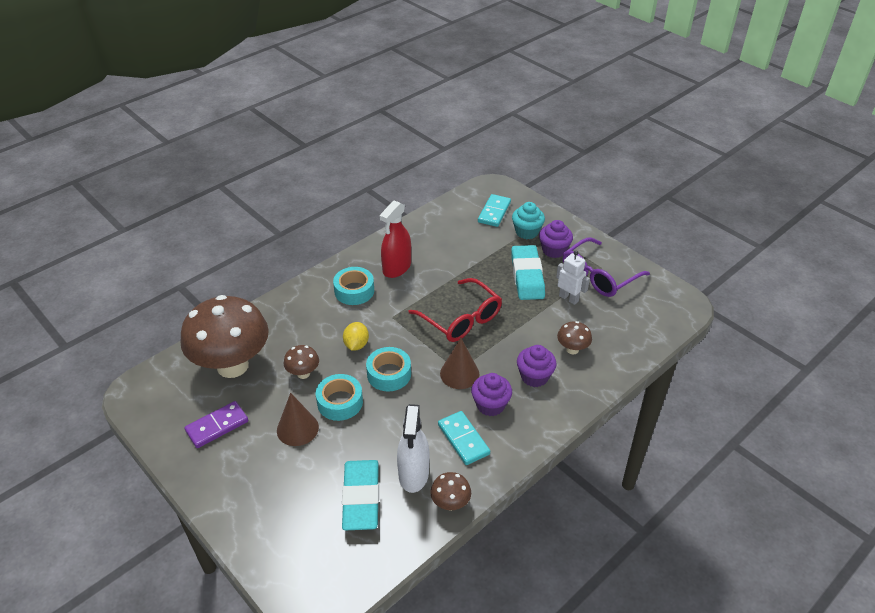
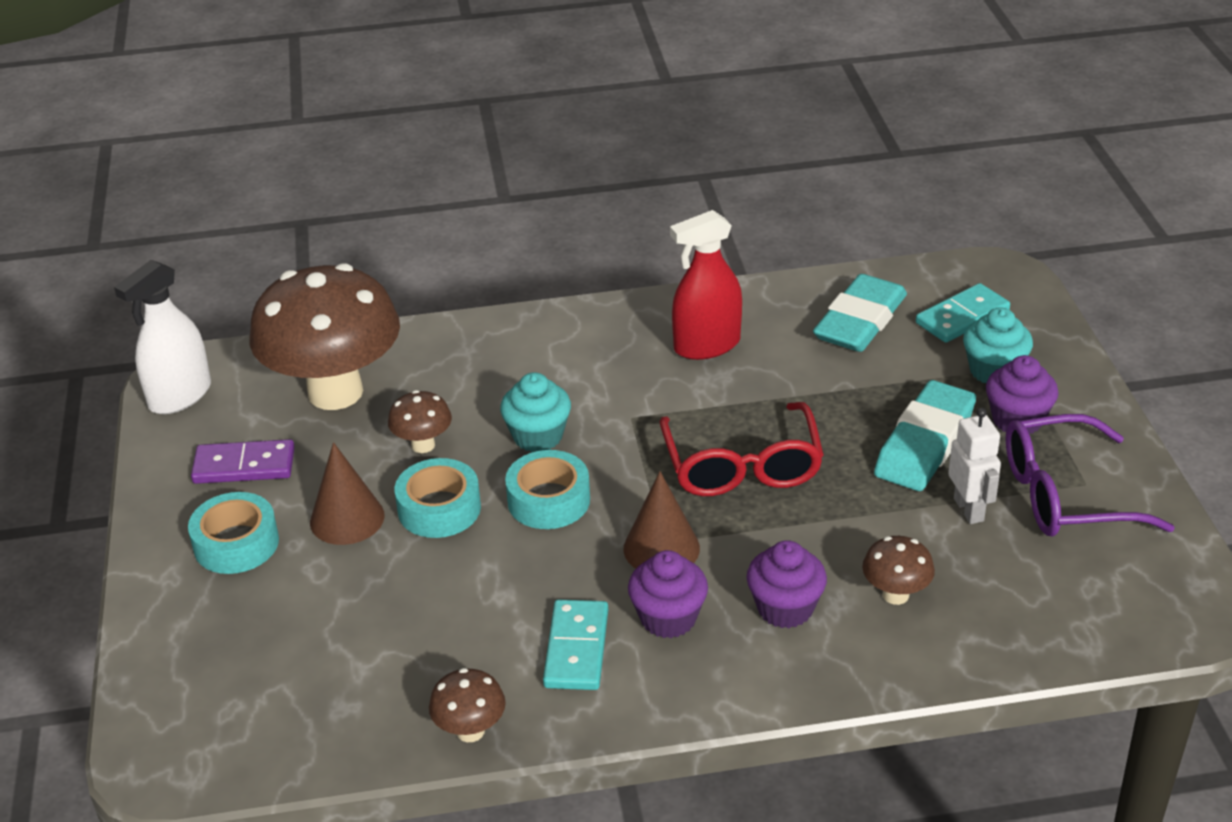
camera: 35 degrees right, 5 degrees down
turquoise tape [333,267,374,305] -> turquoise tape moved to [188,492,279,574]
turquoise eraser [342,460,379,530] -> turquoise eraser moved to [813,274,907,352]
yellow lemon [343,322,369,351] -> turquoise cupcake [500,372,571,452]
white spray bottle [397,404,429,493] -> white spray bottle moved to [114,260,211,414]

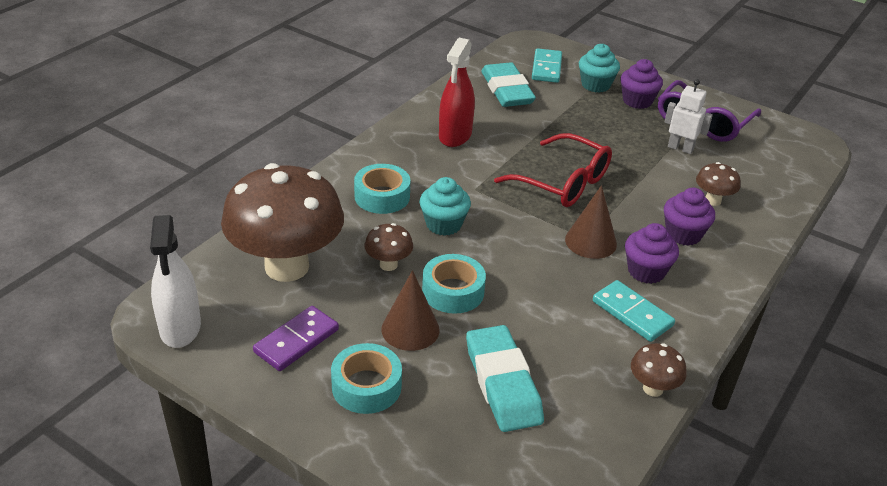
camera: 50 degrees left, 0 degrees up
turquoise tape [505,450,590,529] -> turquoise tape moved to [354,164,410,214]
turquoise eraser [874,380,976,491] -> turquoise eraser moved to [466,325,544,432]

